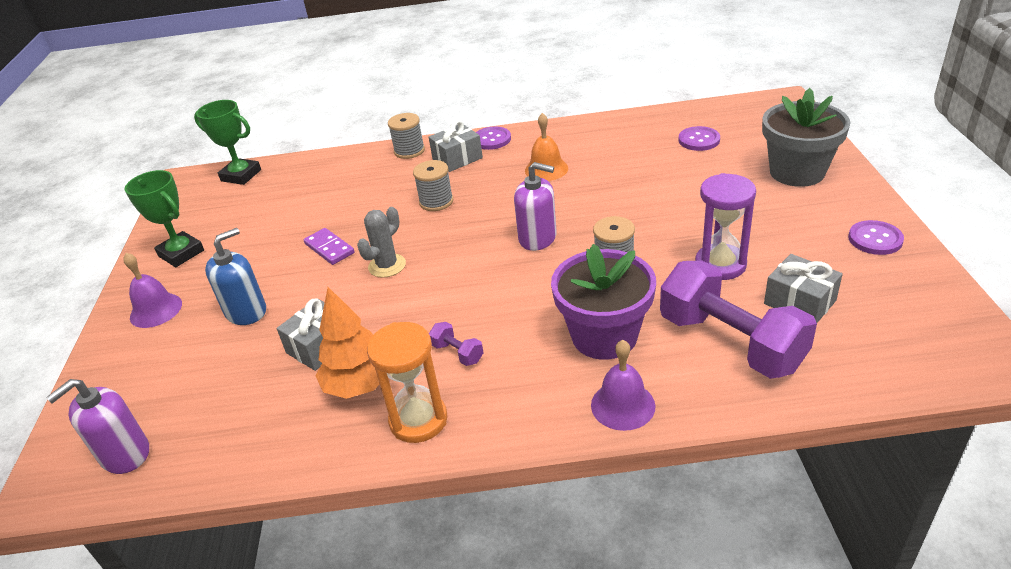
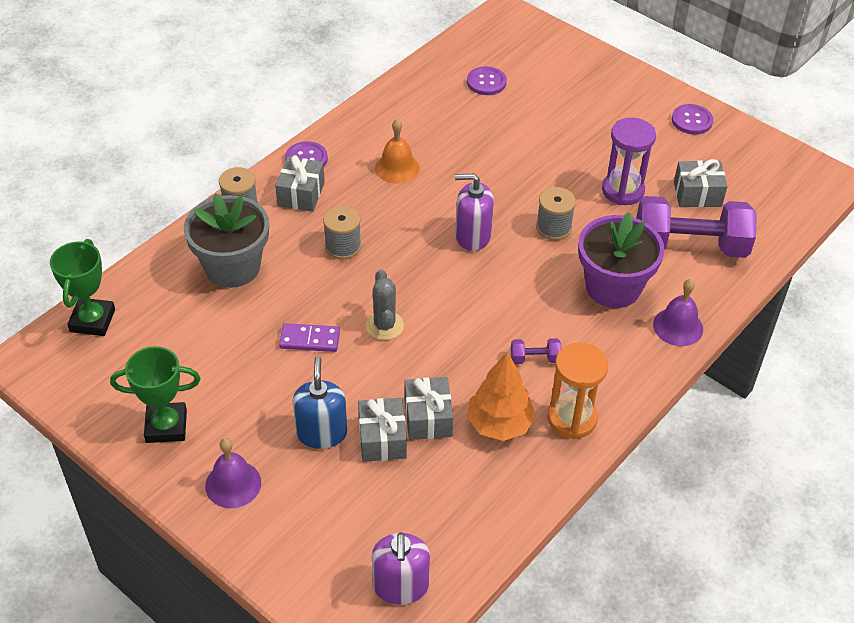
camera: 50 degrees left, 10 degrees up
green trophy [194,100,261,185] -> green trophy turned 60 degrees counterclockwise [50,239,115,336]
purple soap dispenser [514,162,557,251] -> purple soap dispenser turned 150 degrees counterclockwise [455,174,494,251]
grey flower pot [762,88,851,187] -> grey flower pot moved to [184,194,269,288]
none -> grey gift [358,398,407,462]

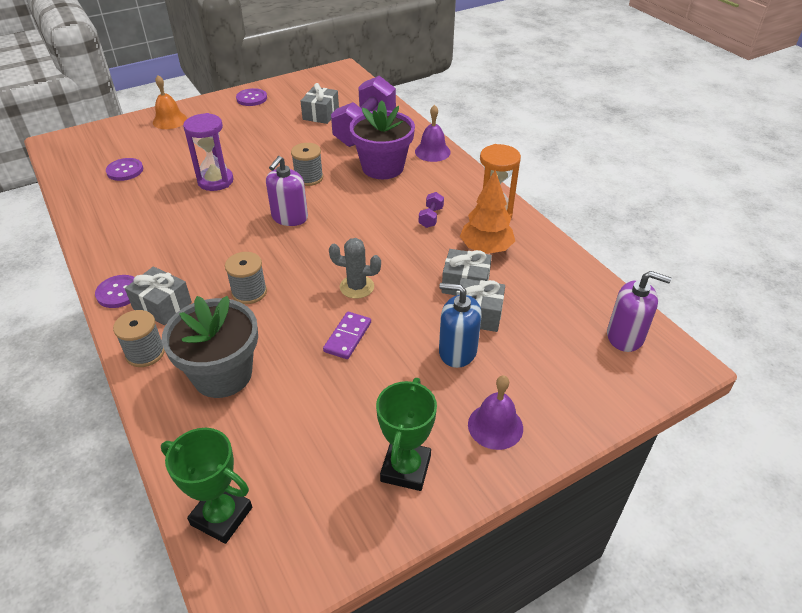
camera: 70 degrees left, 5 degrees down
orange bell [375,119,420,184] -> orange bell moved to [153,75,187,129]
purple hourglass [602,118,656,205] -> purple hourglass moved to [183,113,234,191]

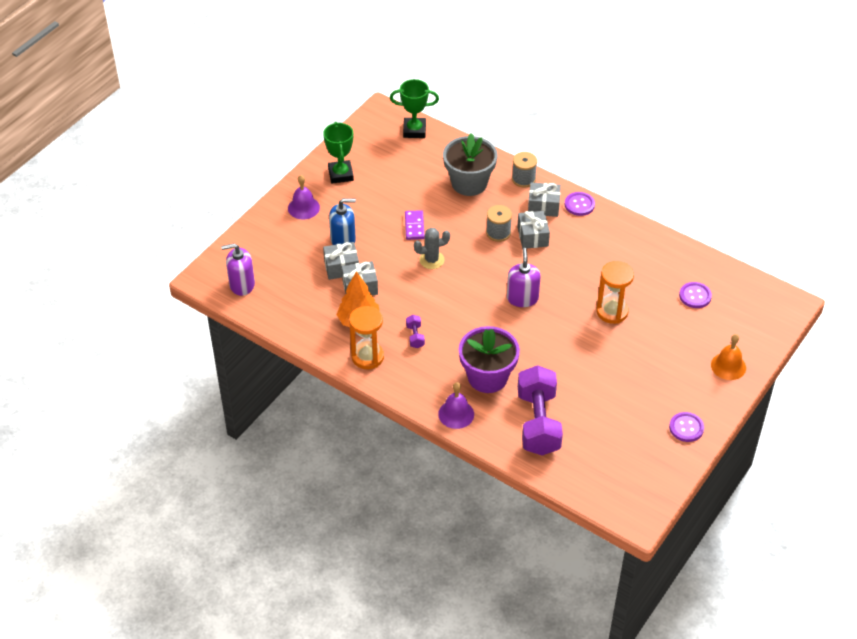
camera: 155 degrees right, 5 degrees up
purple hourglass [183,113,234,191] -> orange hourglass [596,261,634,324]
grey spool [291,143,323,186] -> none
grey gift [301,83,339,124] -> grey gift moved to [517,211,550,249]

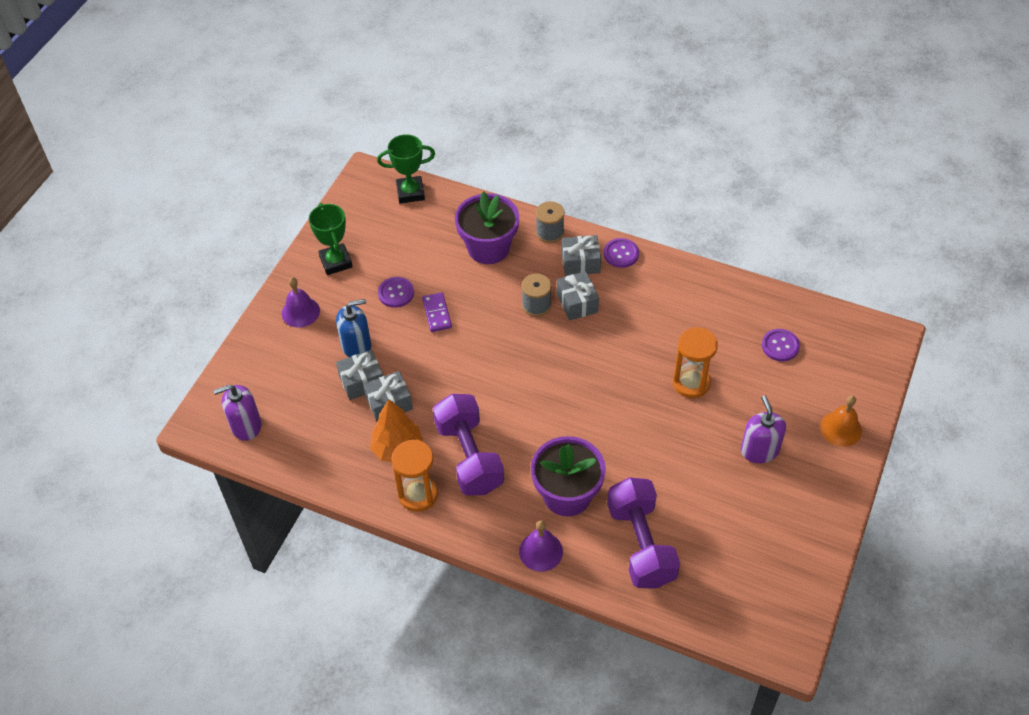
camera: 10 degrees left, 5 degrees up
purple dumbbell [406,315,425,348] -> purple dumbbell [433,394,504,496], size x2.47
grey cactus [414,228,450,269] -> none
grey flower pot [443,133,497,196] -> purple flower pot [455,191,519,264]
purple soap dispenser [507,248,541,307] -> purple soap dispenser moved to [741,395,786,463]
purple button [669,412,704,442] -> purple button moved to [378,277,414,308]

